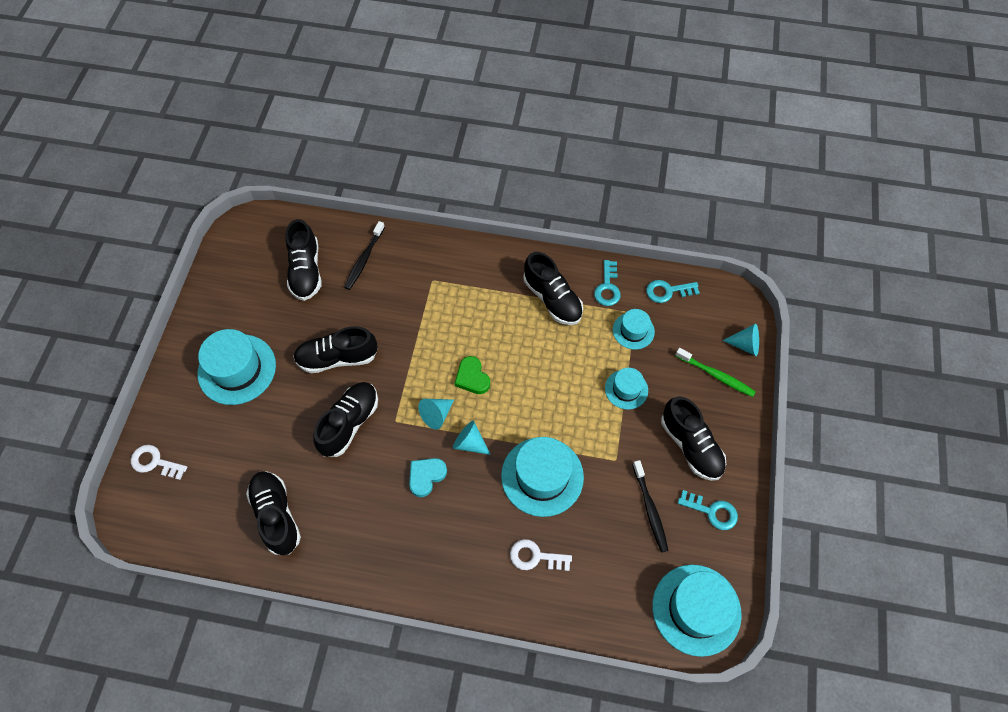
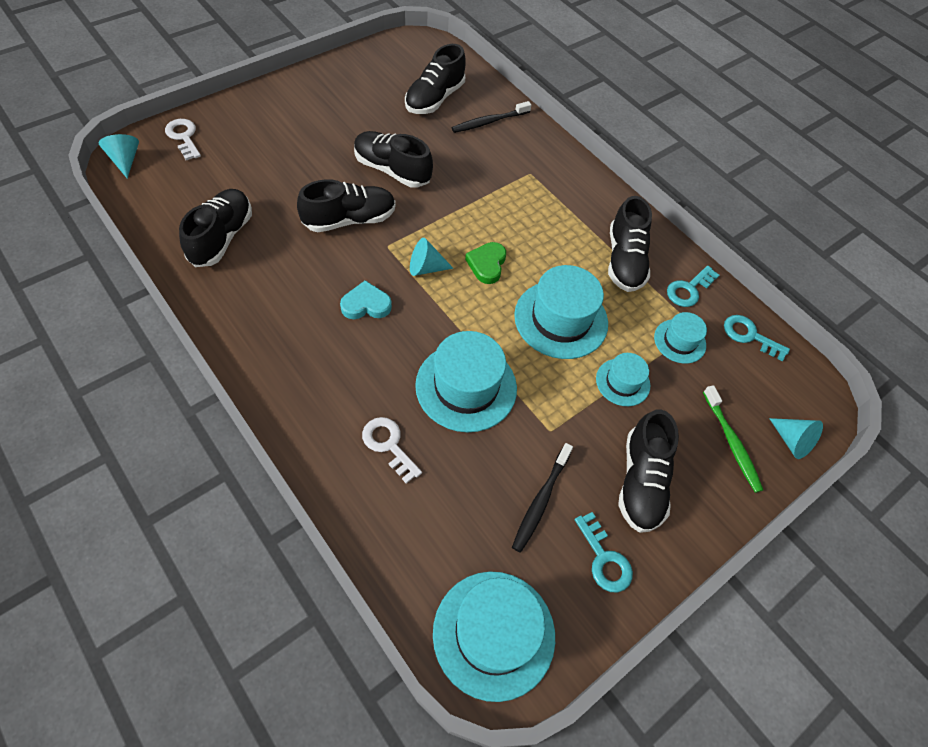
camera: 35 degrees right, 5 degrees down
turquoise hat [198,329,276,405] -> turquoise hat moved to [514,265,608,359]
turquoise cone [453,421,491,455] -> turquoise cone moved to [99,134,139,179]

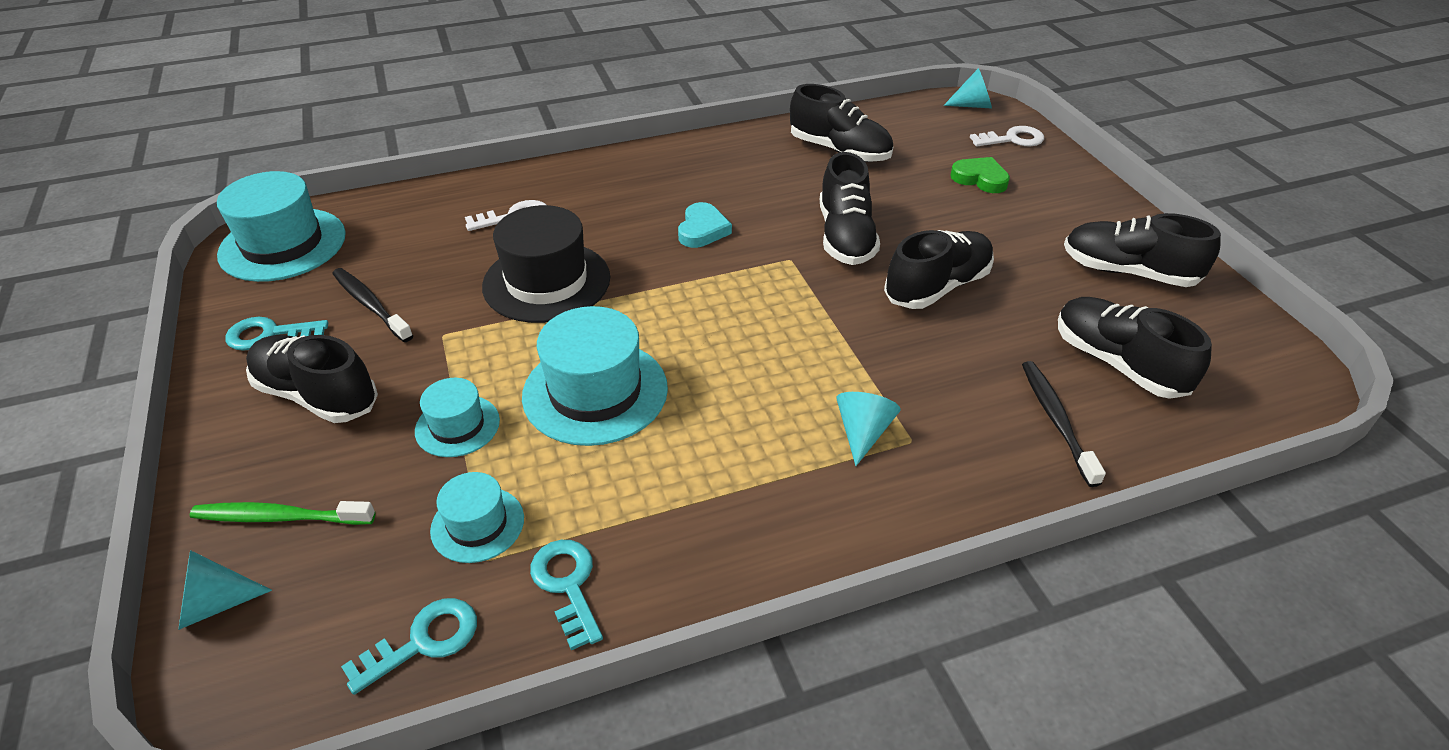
camera: 115 degrees right, 15 degrees down
turquoise cone [410,238,453,276] -> turquoise cone moved to [837,392,901,466]
turquoise hat [415,331,517,432] -> black hat [482,205,610,323]
green heart [465,242,506,284] -> green heart moved to [950,157,1010,193]
black shoe [608,196,652,292] -> black shoe moved to [1064,213,1221,287]

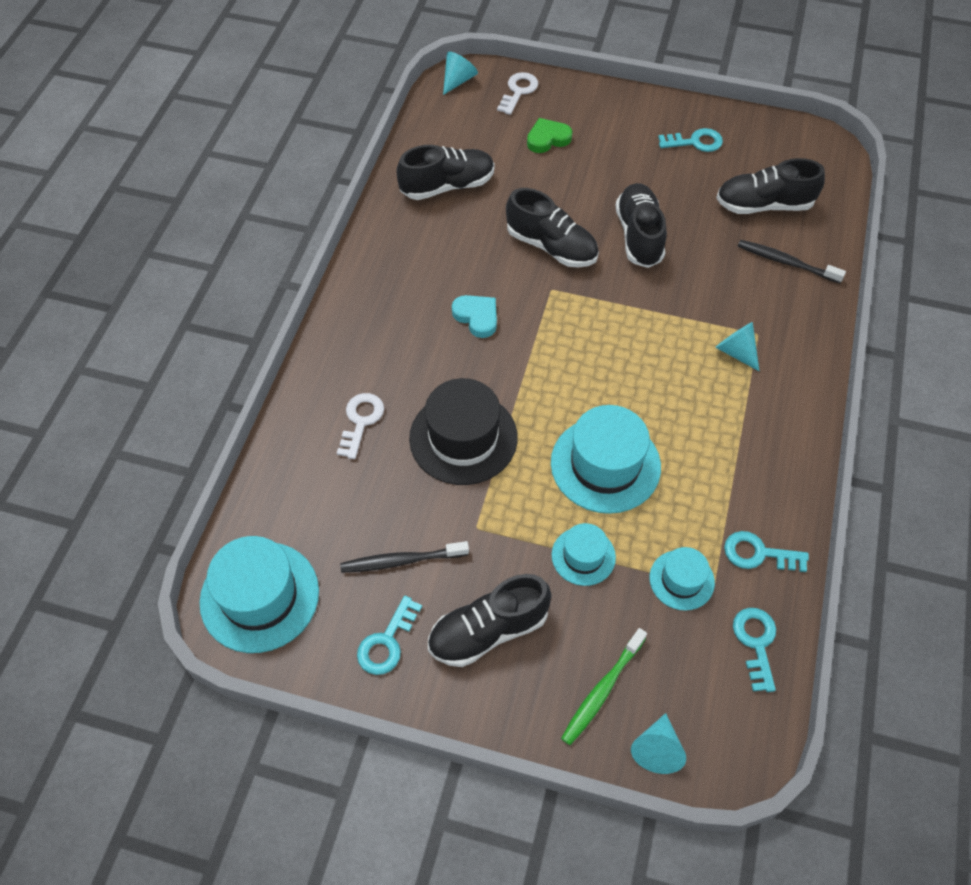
camera: 55 degrees left, 15 degrees up
black shoe [1064,213,1221,287] -> turquoise key [658,128,723,152]

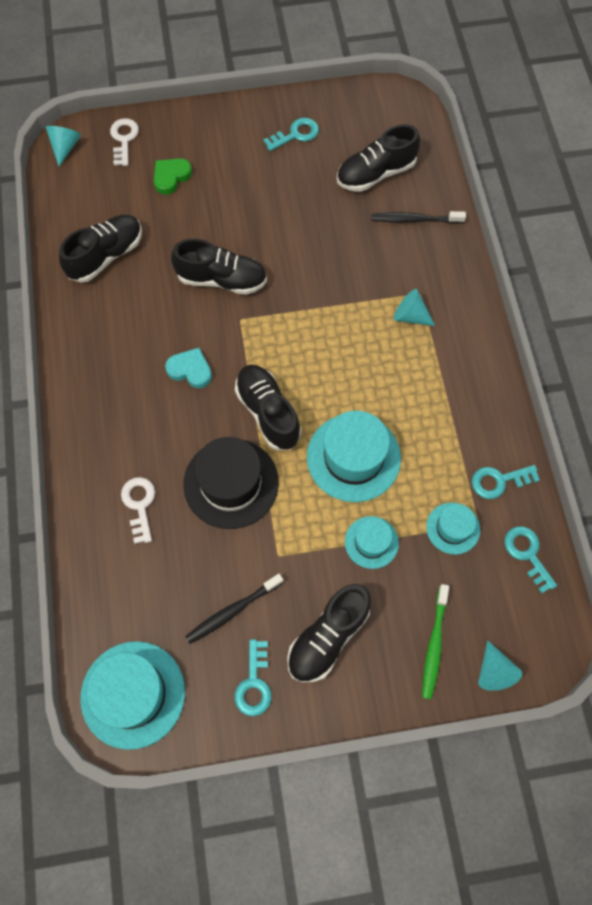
camera: 25 degrees left, 10 degrees up
black shoe [616,183,667,268] -> black shoe moved to [235,364,301,450]

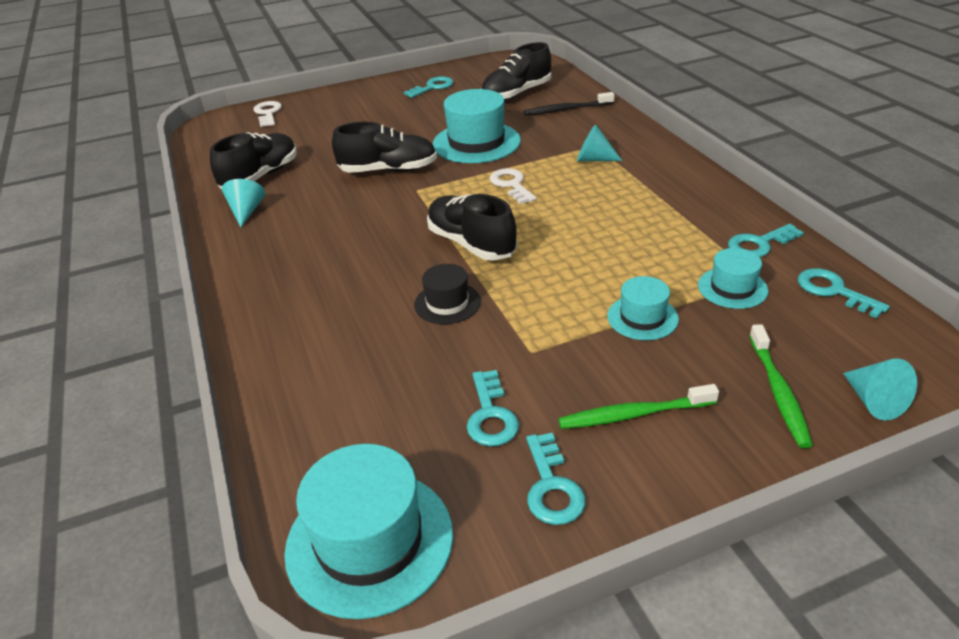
camera: 10 degrees left, 30 degrees down
turquoise cone [46,126,81,167] -> turquoise cone moved to [222,179,265,227]
white key [121,477,155,544] -> white key moved to [490,168,536,204]
green heart [154,158,192,195] -> none
turquoise heart [165,348,212,388] -> none
black hat [183,437,279,529] -> black hat [414,264,481,324], size x0.55
black toothbrush [185,574,284,644] -> turquoise key [467,370,519,446]
black shoe [287,584,371,682] -> green toothbrush [558,384,719,429]
turquoise hat [307,411,401,502] -> turquoise hat moved to [433,89,521,163]

